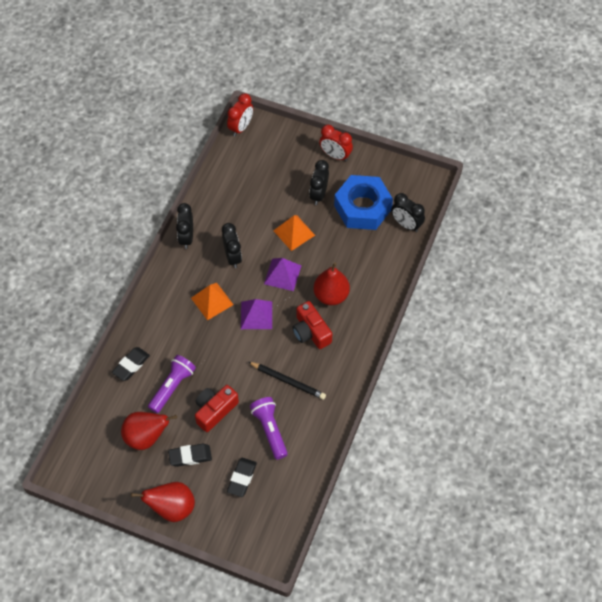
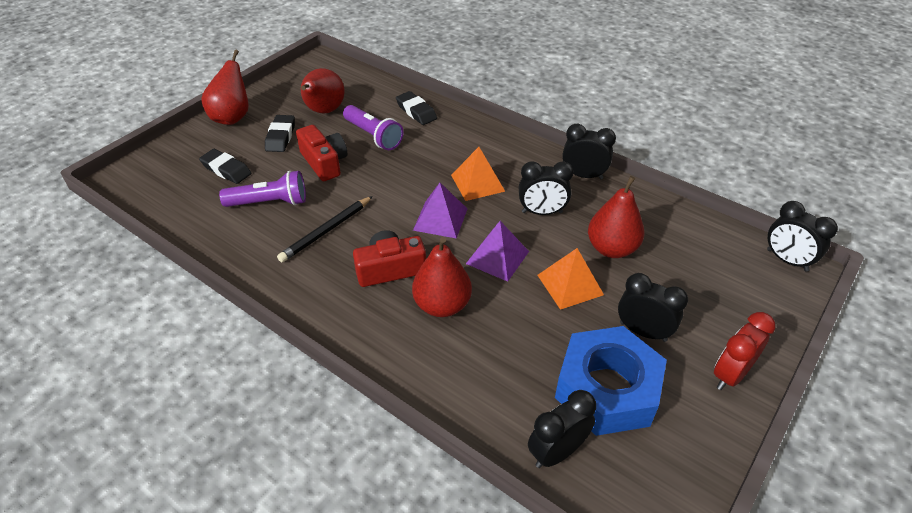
camera: 105 degrees right, 15 degrees down
red clock [227,93,253,136] -> black clock [767,201,838,272]
none -> red pear [588,176,644,258]

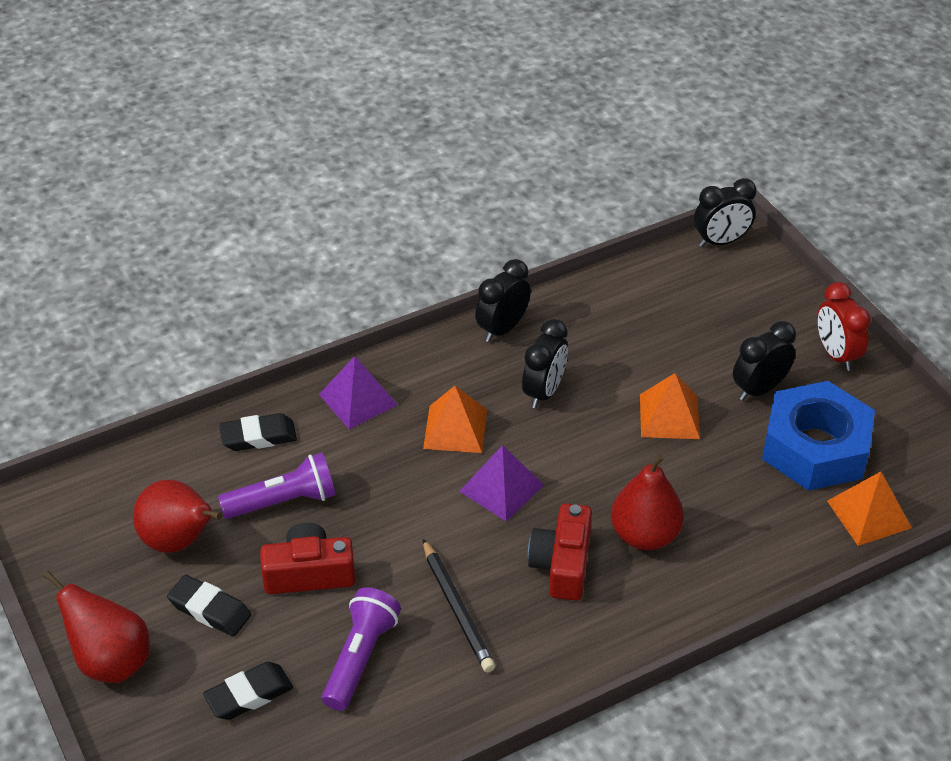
camera: 65 degrees left, 0 degrees up
purple pyramid [466,221,529,282] -> purple pyramid moved to [319,356,398,429]
black clock [528,390,596,468] -> orange pyramid [827,471,912,546]
red pear [588,176,644,258] -> none

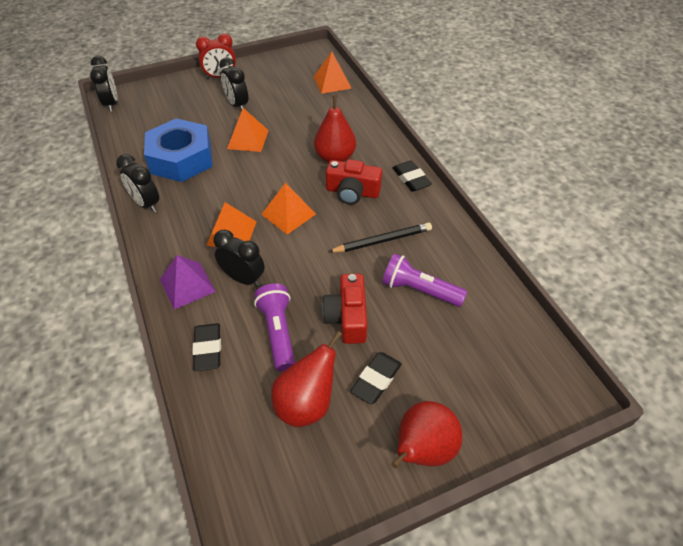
camera: 85 degrees left, 5 degrees up
black eraser [203,662,293,720] -> black eraser moved to [393,160,432,192]
purple pyramid [459,445,544,521] -> orange pyramid [261,183,316,235]
black clock [522,319,568,408] -> black clock moved to [213,230,265,287]
blue nut [762,381,875,491] -> blue nut moved to [144,118,212,182]

